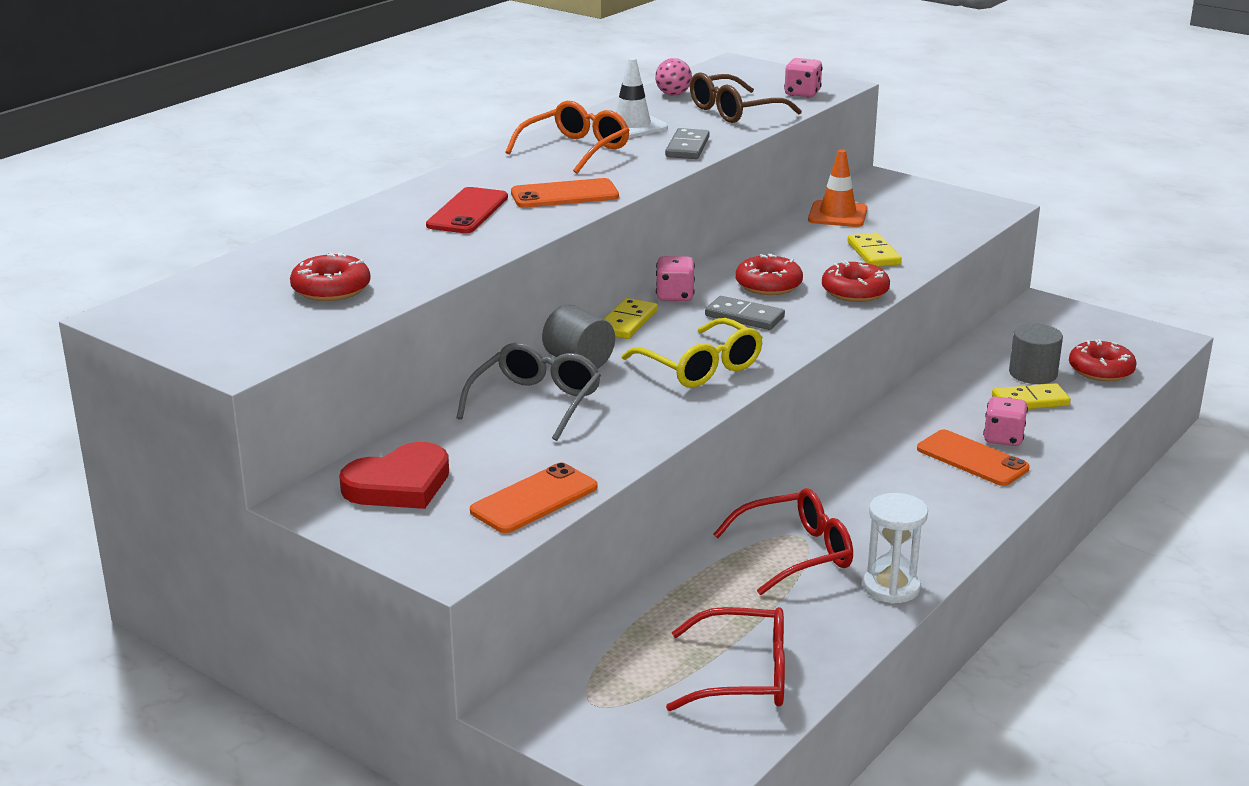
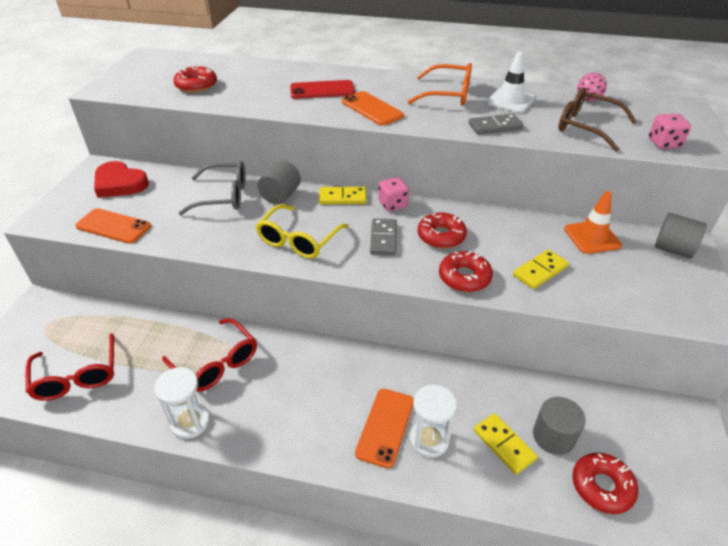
camera: 65 degrees right, 15 degrees up
pink dice [983,396,1028,446] -> white hourglass [410,385,457,458]
none -> grey cylinder [655,213,707,259]

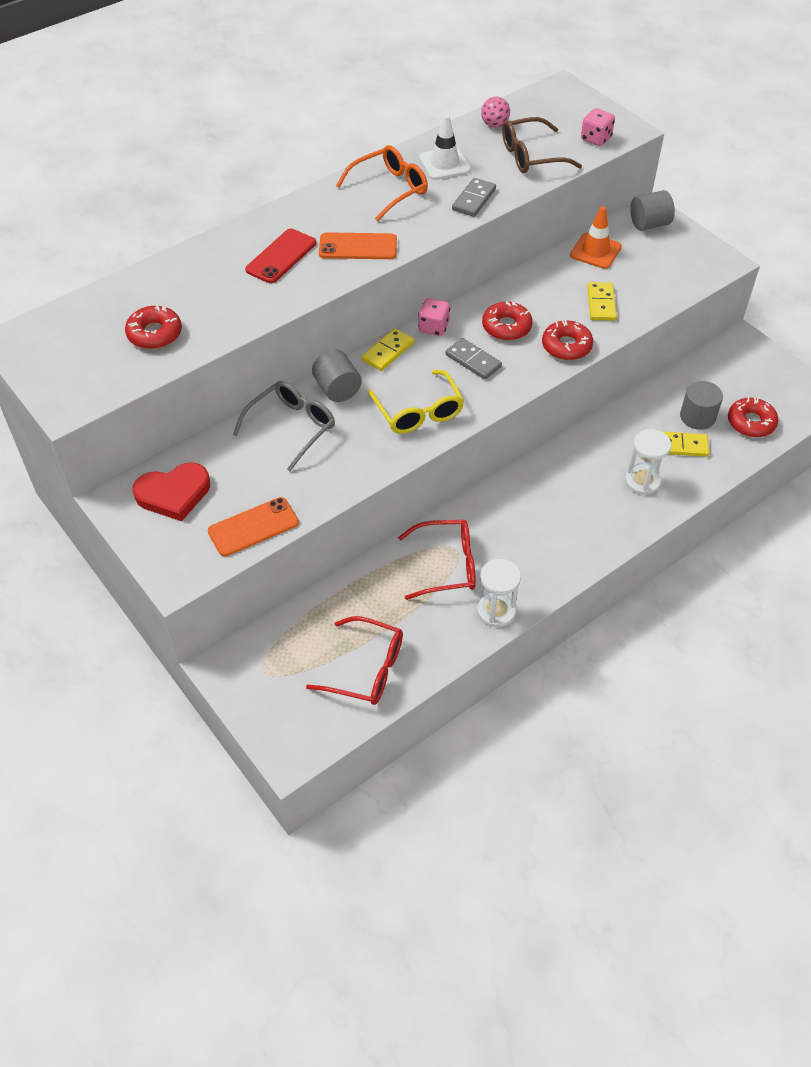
camera: 50 degrees left, 10 degrees up
orange phone [355,388,414,469] -> none

